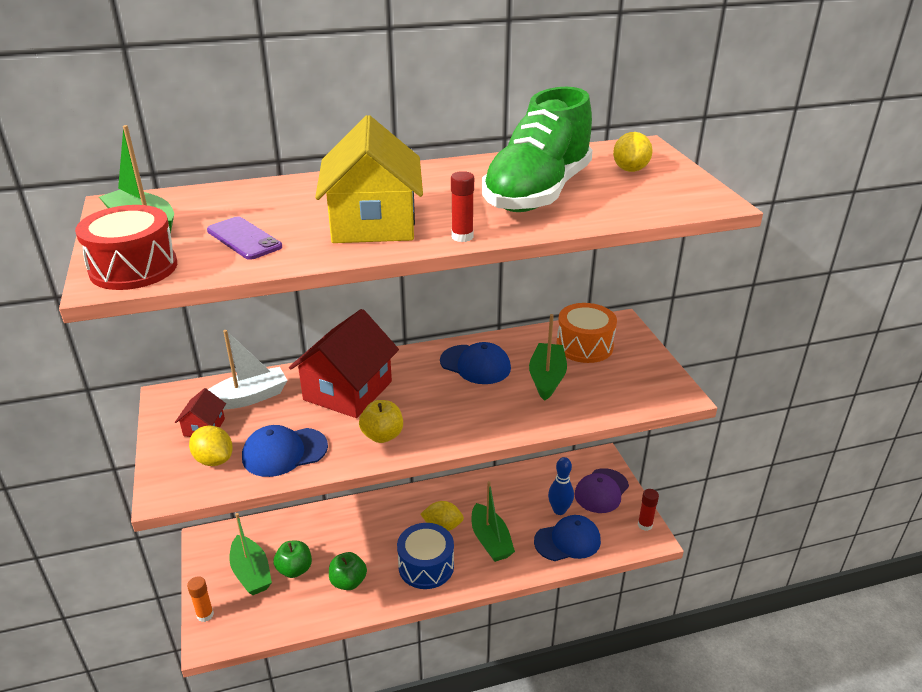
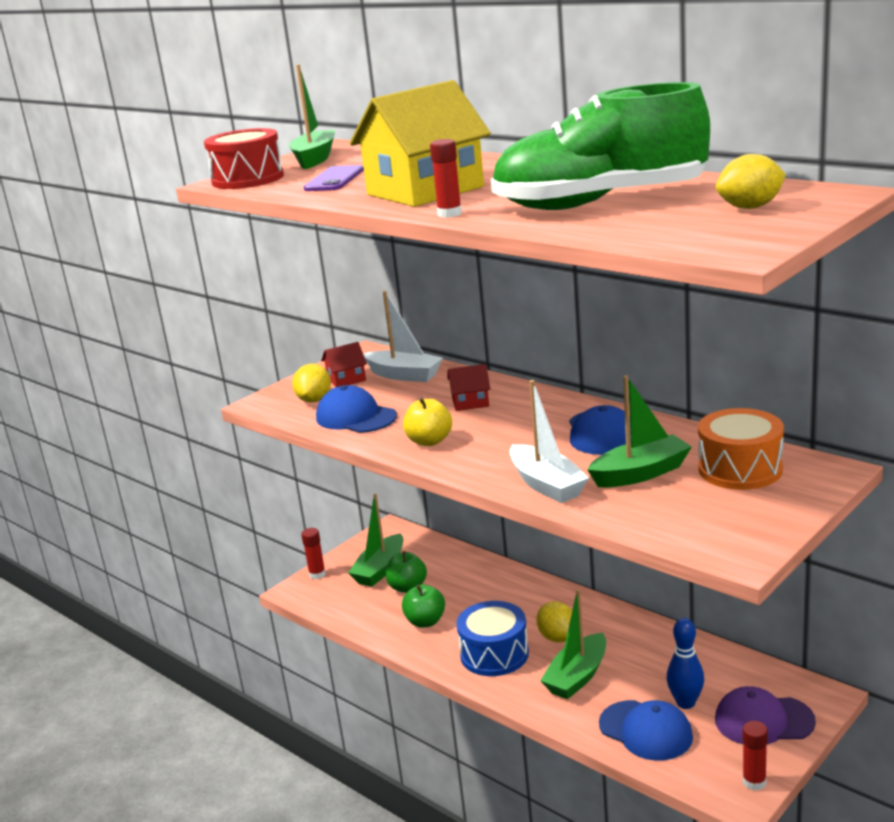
camera: 60 degrees right, 10 degrees down
orange glue stick [187,576,214,622] -> red glue stick [301,528,326,579]
red house [289,309,399,418] -> red house [447,364,490,411], size x0.45
none -> white boat [509,380,589,503]

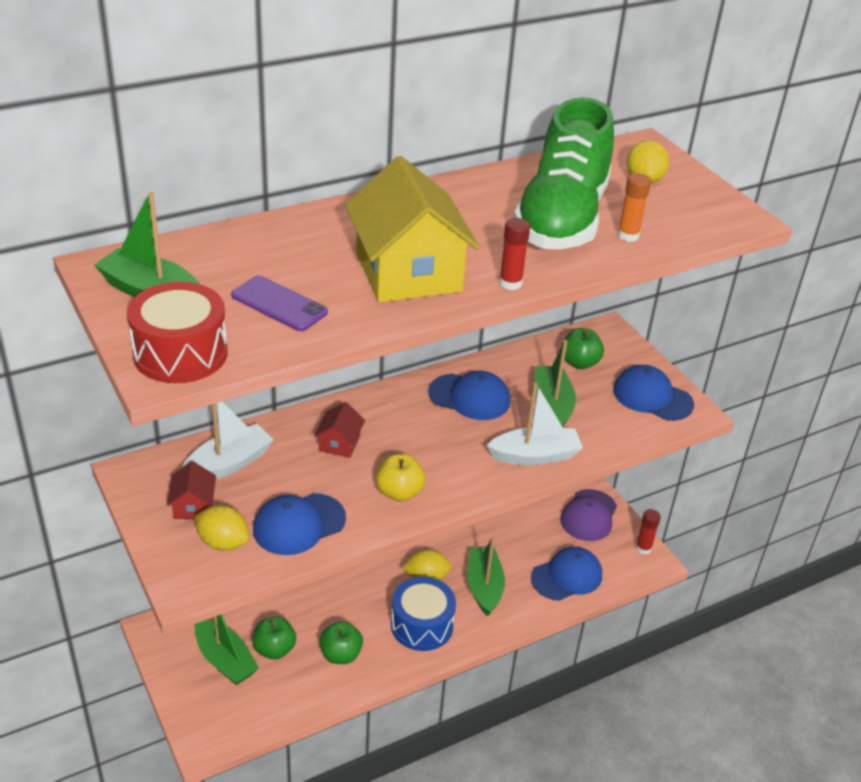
camera: 75 degrees left, 15 degrees up
red glue stick [301,528,326,579] -> none
green boat [540,589,606,699] -> green boat turned 150 degrees counterclockwise [467,537,505,616]
blue bowling pin [667,618,704,709] -> none
orange drum [698,408,784,490] -> green apple [562,328,604,369]
none -> blue cap [613,365,694,421]
none -> orange glue stick [617,173,651,242]

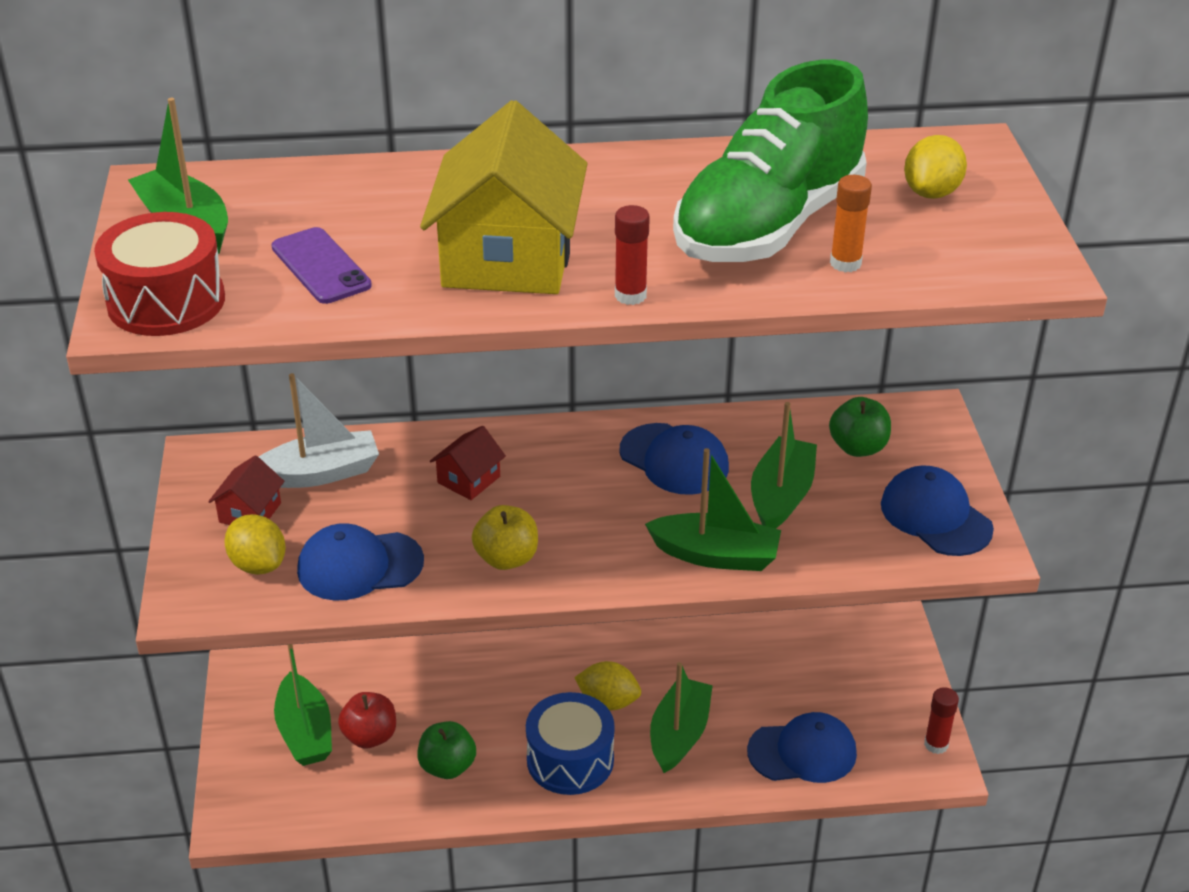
camera: 25 degrees right, 0 degrees up
green apple [252,617,296,660] -> red apple [338,692,396,748]
white boat [487,382,583,465] -> green boat [645,448,781,571]
purple cap [560,489,617,541] -> none

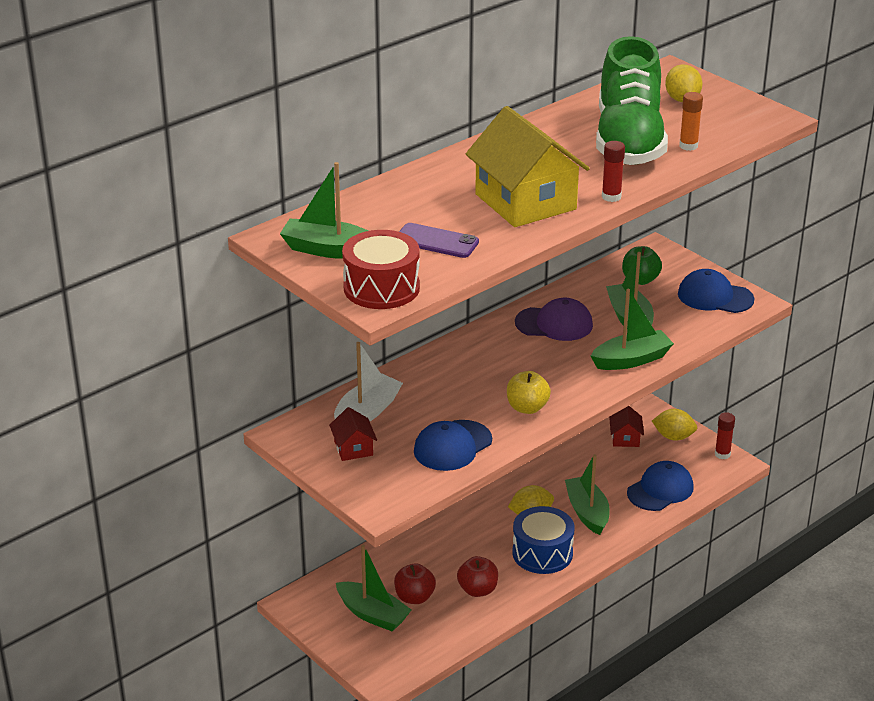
camera: 35 degrees left, 5 degrees down
yellow lemon [224,514,286,575] -> yellow lemon moved to [652,409,697,441]
green apple [417,721,476,779] -> red apple [457,556,498,597]
red house [430,426,506,500] -> red house moved to [609,406,644,447]
blue cap [619,423,729,495] -> purple cap [515,298,593,341]

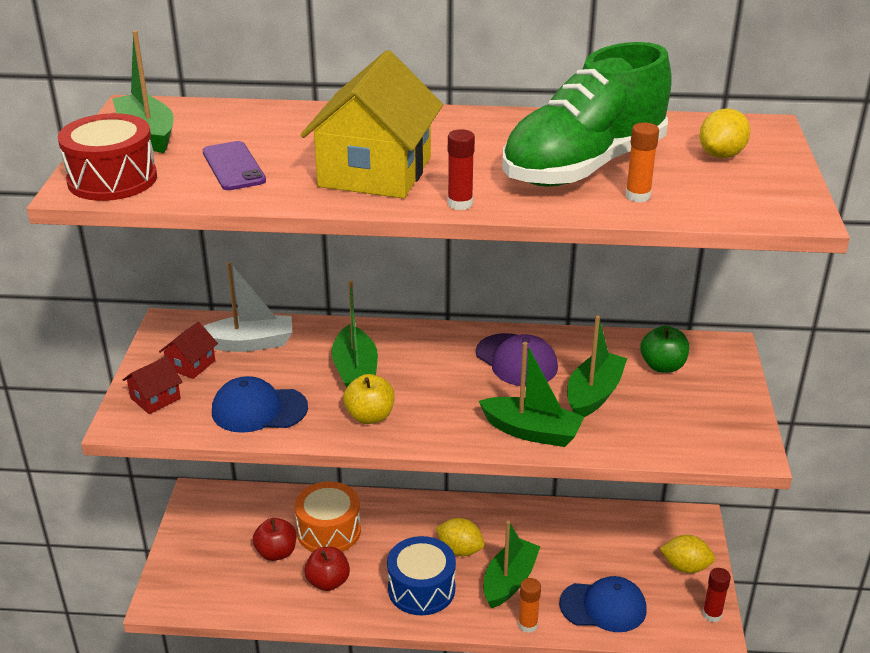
camera: 45 degrees right, 0 degrees up
green boat [336,545,411,632] -> green boat moved to [332,281,378,387]
red house [609,406,644,447] -> red house moved to [123,356,182,414]
yellow lemon [652,409,697,441] -> yellow lemon turned 45 degrees counterclockwise [660,535,715,573]
blue cap [678,269,754,313] -> none
none -> orange drum [295,481,361,552]
none -> orange glue stick [518,578,541,633]

